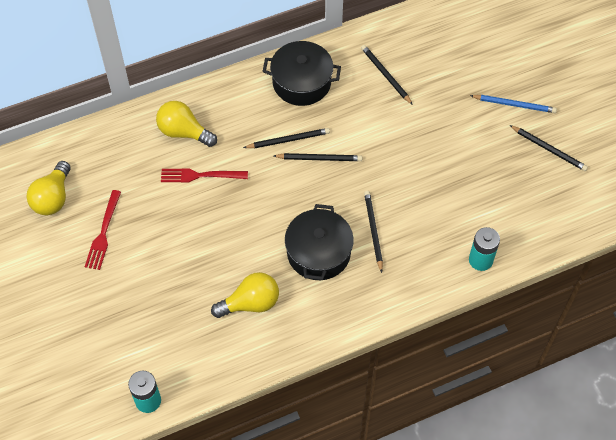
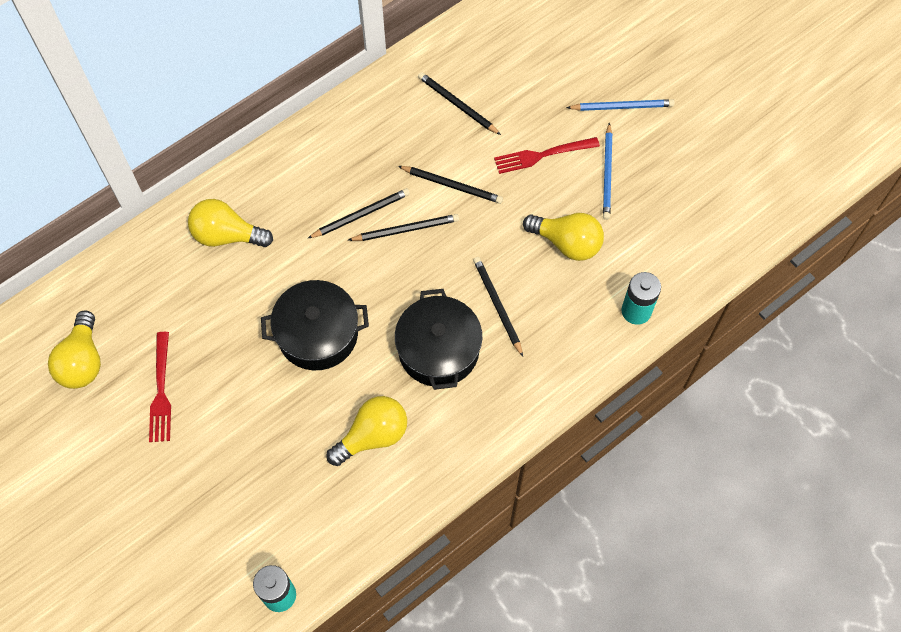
camera: 15 degrees left, 5 degrees up
red fork [161,169,248,182] -> red fork moved to [494,137,600,174]
black pot [262,41,341,106] -> black pot moved to [261,280,369,370]
black pencil [510,125,588,171] -> black pencil moved to [398,166,503,204]
none -> yellow light bulb [523,213,604,261]
none -> blue pencil [603,123,613,220]

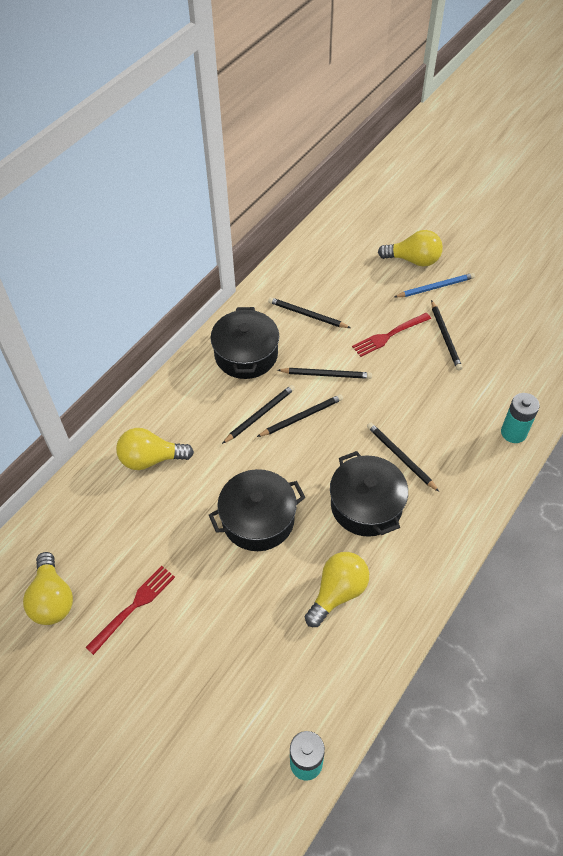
camera: 15 degrees left, 10 degrees down
red fork [149,332,171,442] -> red fork turned 120 degrees counterclockwise [85,566,175,655]
yellow light bulb [523,213,604,261] -> yellow light bulb moved to [378,230,443,267]
blue pencil [603,123,613,220] -> black pencil [431,300,462,370]
none -> black pot [210,307,279,379]

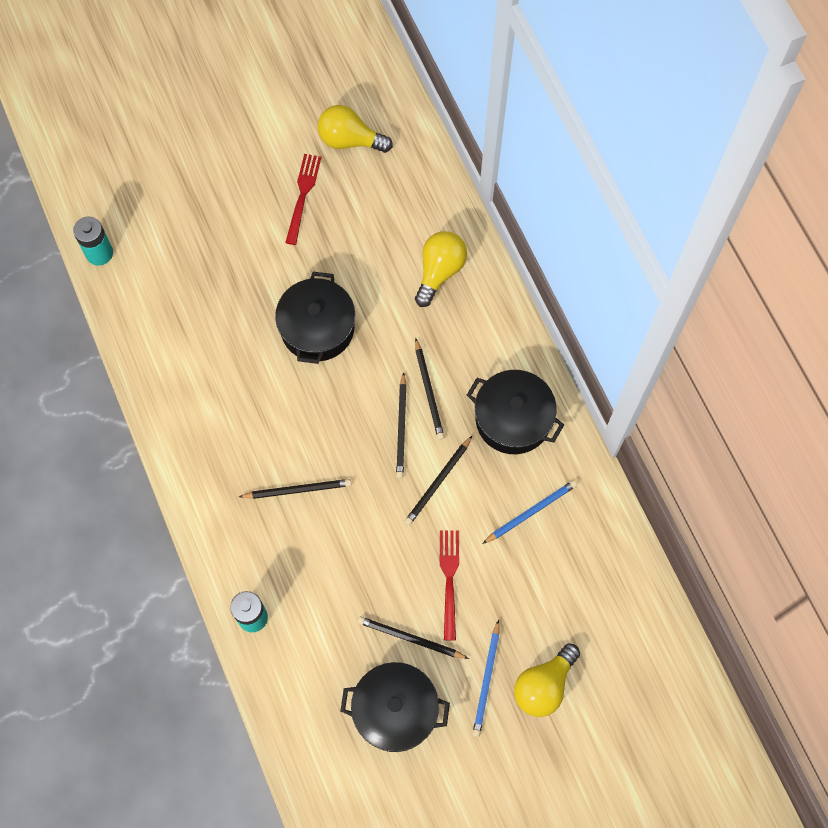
camera: 120 degrees right, 15 degrees up
red fork [85,566,175,655] -> red fork turned 150 degrees counterclockwise [285,154,321,245]
black pencil [268,297,351,328] -> blue pencil [482,480,577,544]
yellow light bulb [305,552,369,627] -> none
black pot [330,451,408,537] -> black pot moved to [340,662,450,752]

